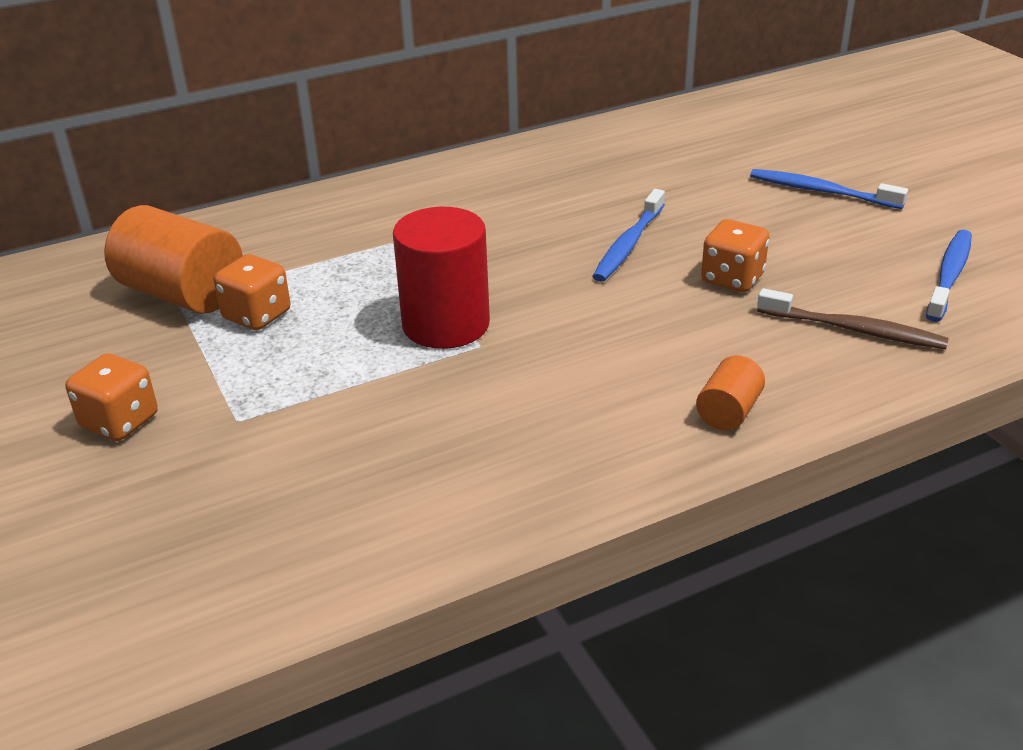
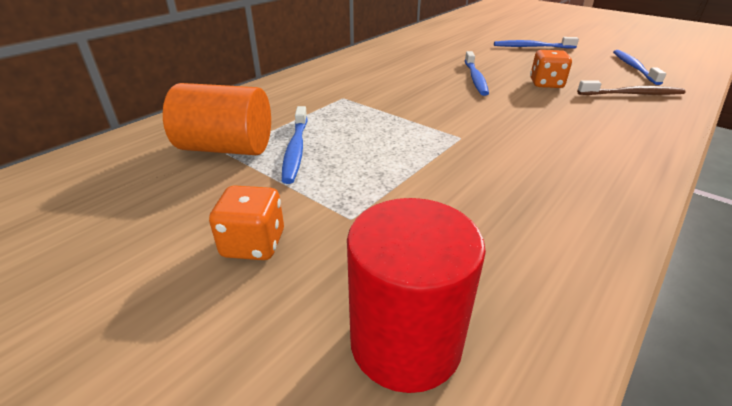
camera: 25 degrees left, 0 degrees up
orange dice [214,254,291,330] -> blue toothbrush [282,106,307,184]
red cylinder [393,207,490,349] -> red cylinder moved to [347,198,486,393]
orange cylinder [696,355,765,430] -> none

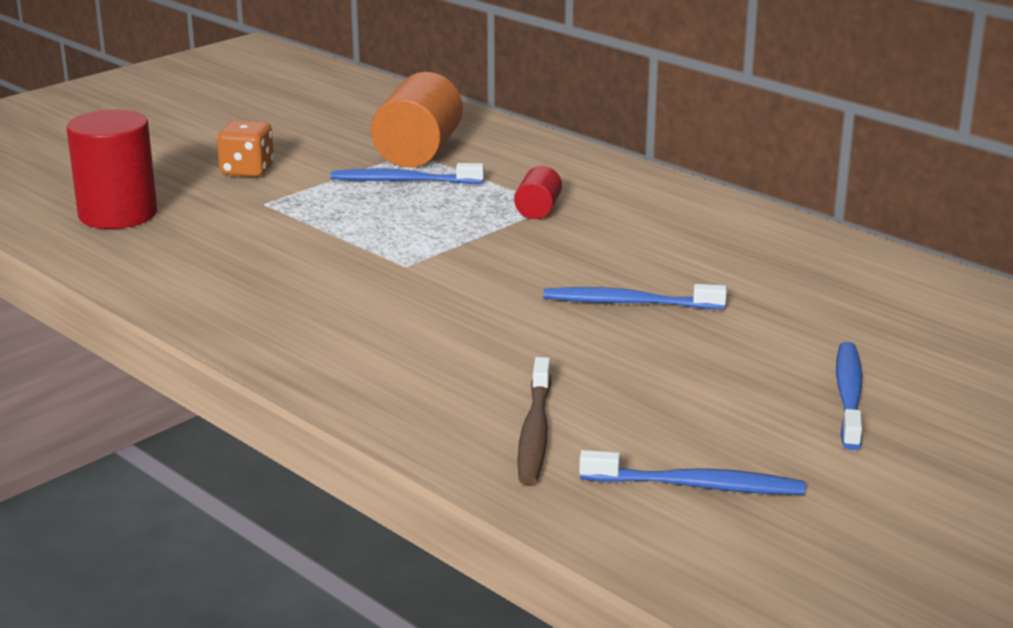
camera: 95 degrees right, 10 degrees down
orange dice [530,50,572,88] -> none
none -> red cylinder [514,166,562,219]

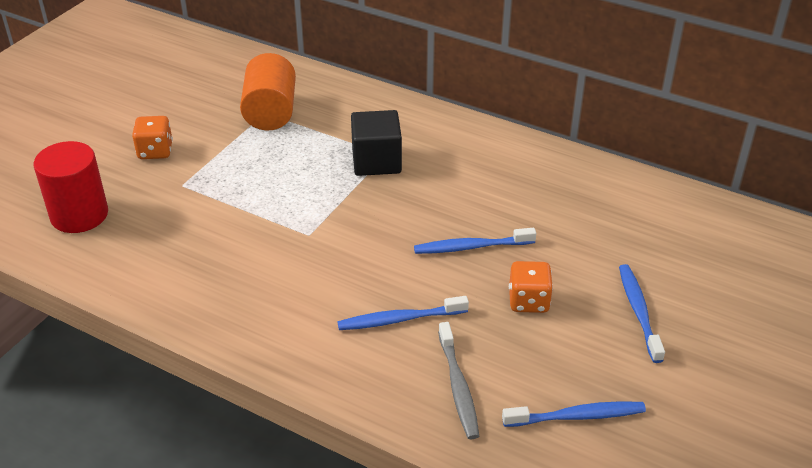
camera: 15 degrees left, 15 degrees up
blue toothbrush [330,163,484,184] -> blue toothbrush moved to [337,296,469,330]
red cylinder [514,166,562,219] -> black cube [351,110,402,176]
brown toothbrush [517,357,551,485] -> grey toothbrush [438,322,479,440]
none -> orange dice [509,261,553,313]

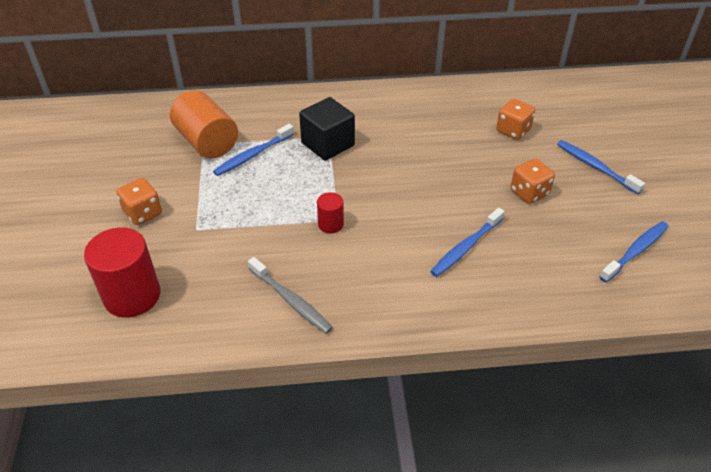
camera: 35 degrees left, 5 degrees up
blue toothbrush [414,228,536,254] -> blue toothbrush moved to [213,124,294,176]
grey toothbrush [438,322,479,440] -> grey toothbrush moved to [248,257,333,334]
none -> red cylinder [317,192,344,233]
none -> orange dice [496,99,535,140]

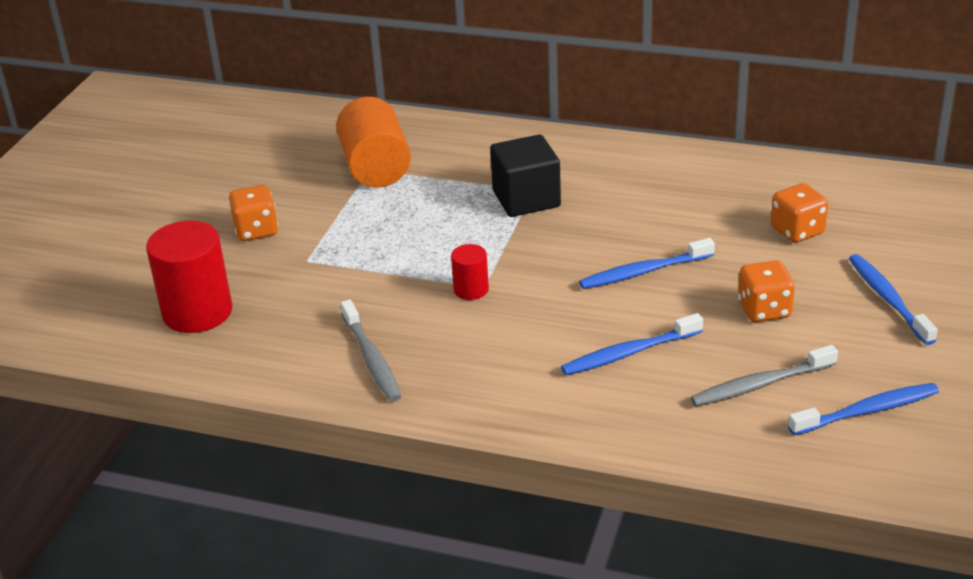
camera: 25 degrees right, 10 degrees down
blue toothbrush [213,124,294,176] -> blue toothbrush moved to [579,238,715,289]
none -> grey toothbrush [690,345,838,406]

